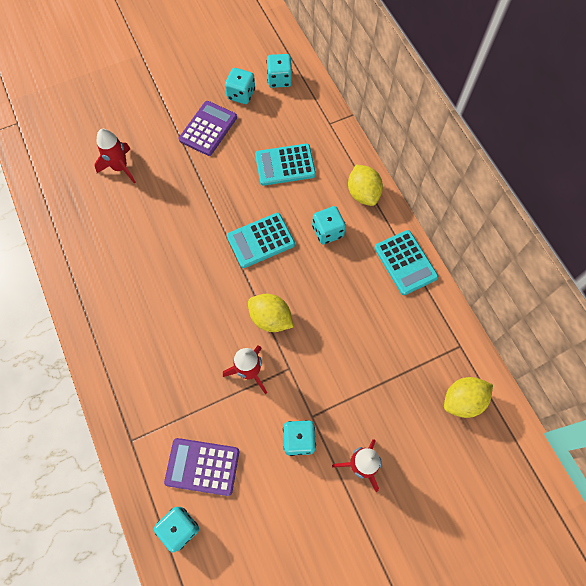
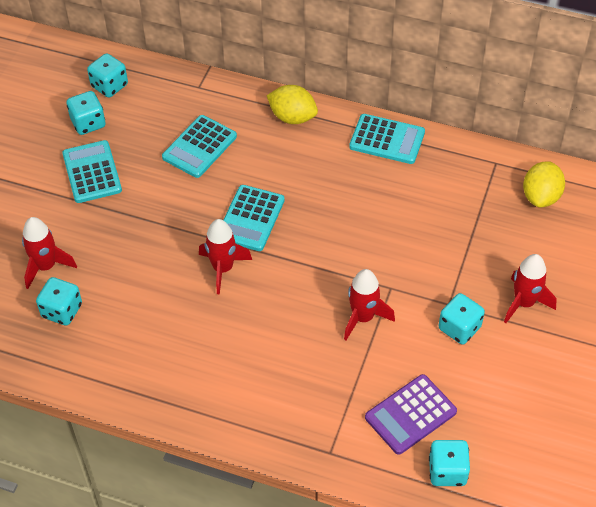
camera: 45 degrees left, 15 degrees down
purple calculator [179,101,237,156] -> turquoise calculator [62,140,122,203]
yellow lemon [248,294,293,332] -> none
turquoise dice [312,206,346,244] -> turquoise dice moved to [36,277,82,326]
none -> red rocket [199,219,252,294]

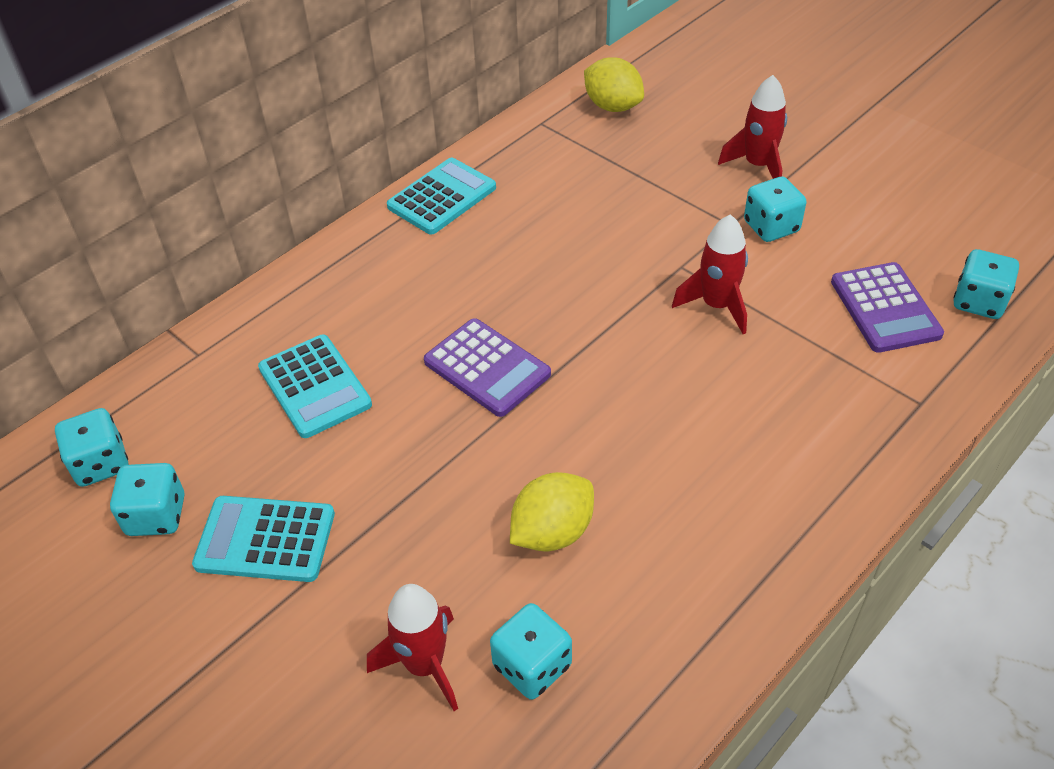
camera: 65 degrees left, 5 degrees down
red rocket [199,219,252,294] -> none
turquoise calculator [223,185,285,251] -> purple calculator [424,318,551,417]
yellow lemon [266,85,318,124] -> yellow lemon moved to [510,472,594,552]

